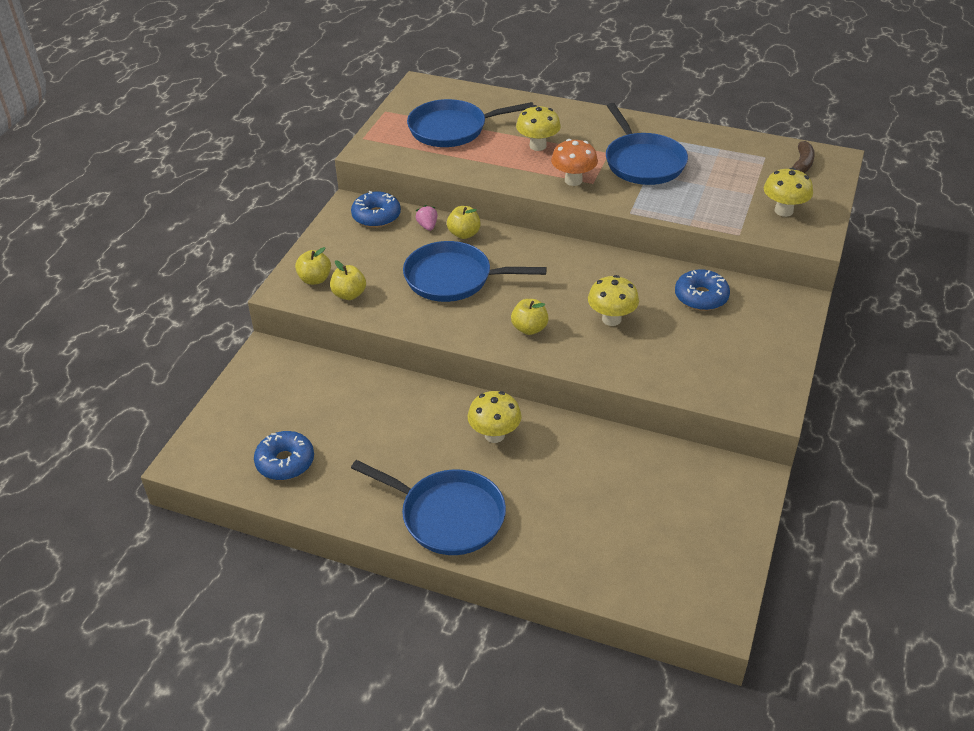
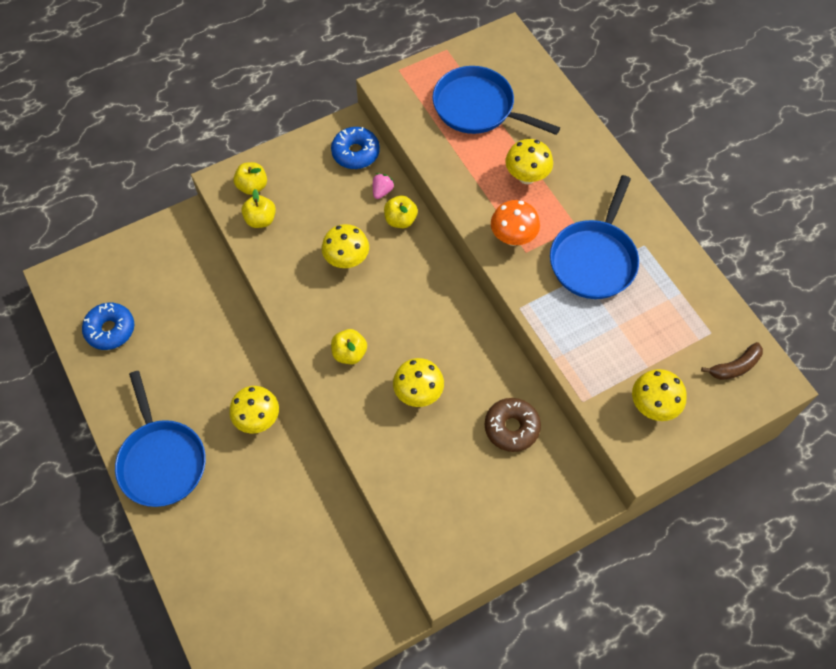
camera: 40 degrees right, 20 degrees up
blue pan [403,241,547,302] -> yellow mushroom [322,224,369,268]
blue donut [675,269,730,311] -> brown donut [485,398,541,452]

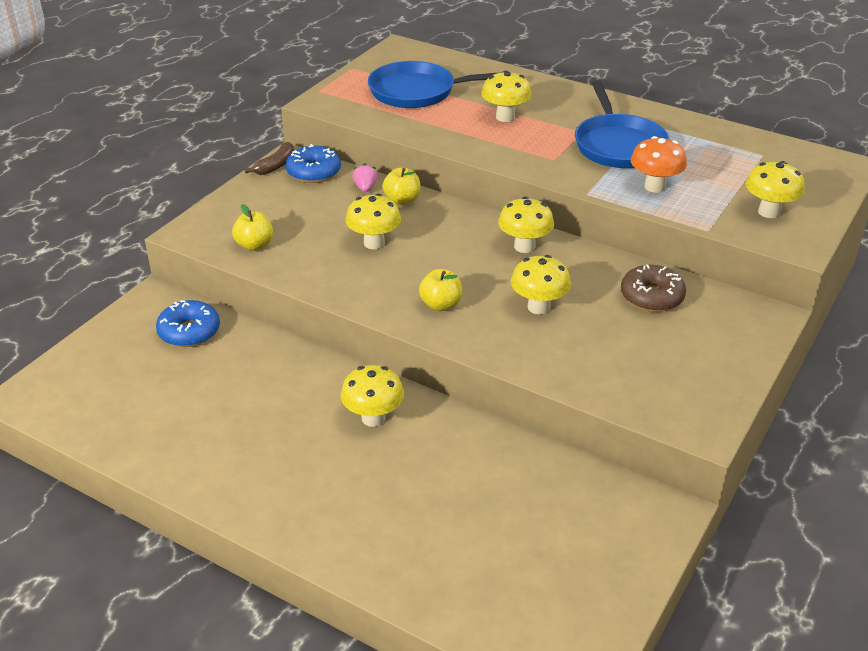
camera: 30 degrees left, 25 degrees down
blue donut [82,303,134,350] -> blue donut moved to [156,300,220,347]
blue pan [115,371,206,507] -> none
yellow apple [233,162,267,195] -> none
orange mushroom [491,200,540,246] -> orange mushroom moved to [631,136,687,193]
brown banana [701,342,763,380] -> brown banana moved to [244,142,294,175]
none -> yellow mushroom [498,197,554,253]

